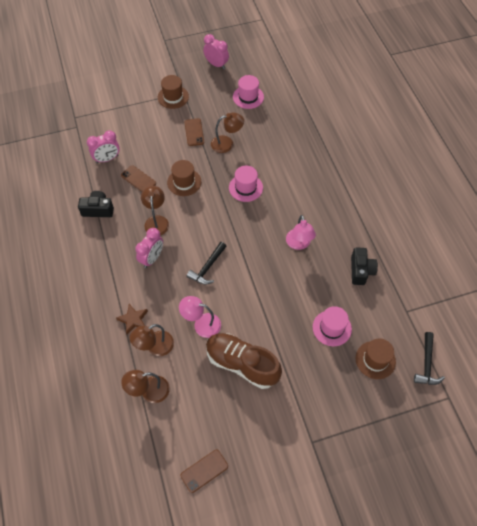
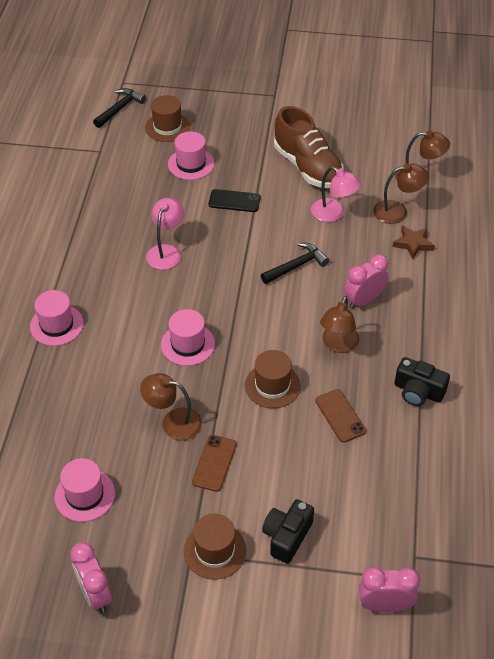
camera: 155 degrees left, 10 degrees down
pink clock [87,130,120,163] -> pink clock moved to [359,567,420,613]
brown phone [180,450,228,493] -> none
black camera [351,247,378,285] -> black camera moved to [262,499,314,564]
none -> pink hat [30,290,84,346]
none -> black phone [209,189,261,212]

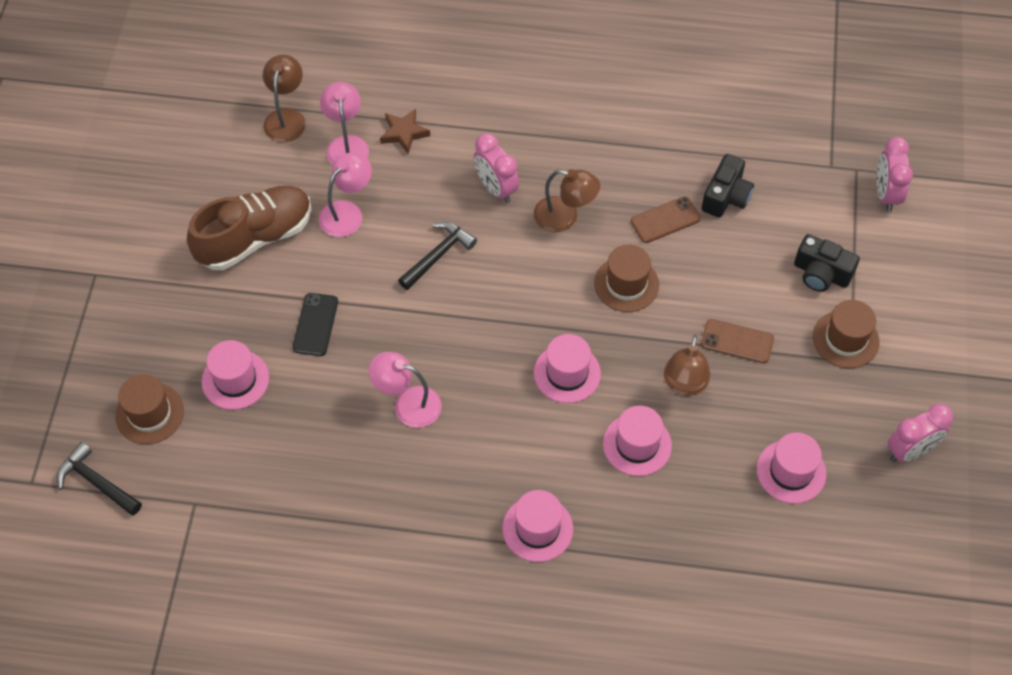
camera: 90 degrees left, 10 degrees up
black hammer [261,243,329,284] -> black hammer turned 75 degrees clockwise [398,222,477,290]
brown lamp [373,163,429,224] -> pink lamp [320,82,369,165]
black camera [394,357,450,406] -> black camera moved to [701,154,754,218]
none -> pink hat [603,406,672,476]

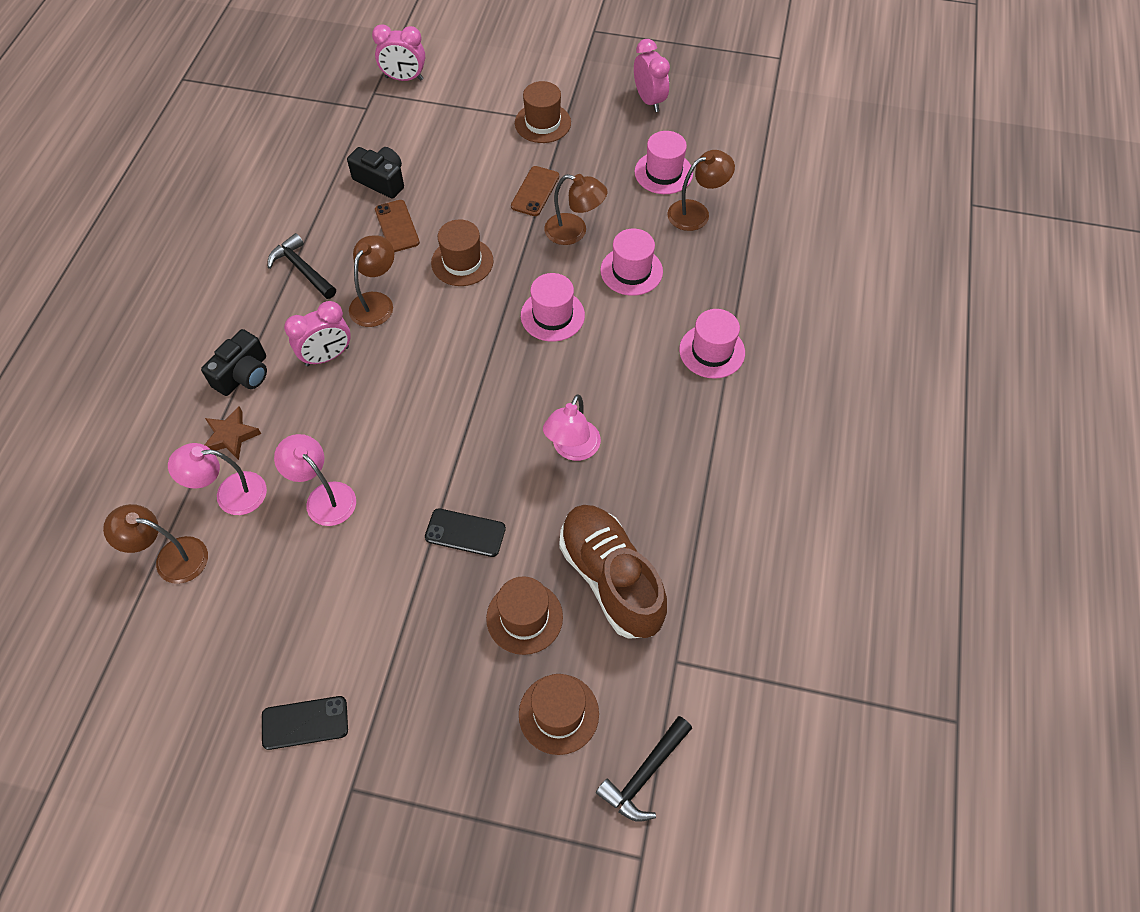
camera: 85 degrees left, 0 degrees up
brown shoe [187,186,312,270] -> brown shoe moved to [559,505,667,639]
pink hat [202,340,269,410] -> brown hat [486,576,563,655]
black hammer [398,222,477,290] -> black hammer moved to [268,233,336,299]
black camera [794,234,860,292] -> black camera moved to [201,329,267,396]
none -> black phone [262,696,348,750]
none -> brown lamp [667,150,735,231]

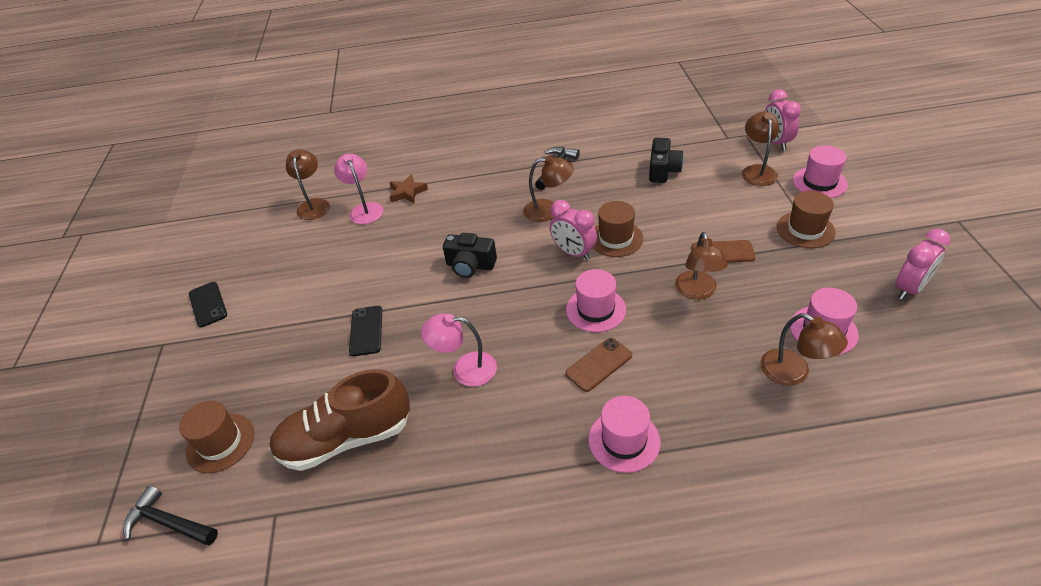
camera: 75 degrees right, 15 degrees down
black camera [201,329,267,396] -> black camera moved to [443,233,497,278]
pink lamp [274,434,356,526] -> none
pink clock [284,301,351,366] -> pink clock moved to [550,200,597,260]
brown phone [375,200,420,252] -> brown phone moved to [565,338,632,392]
brown hat [486,576,563,655] -> none
brown shoe [559,505,667,639] -> brown shoe turned 150 degrees counterclockwise [269,369,410,471]
pink hat [600,229,663,296] -> pink hat moved to [793,146,848,198]
none -> brown lamp [742,111,779,186]

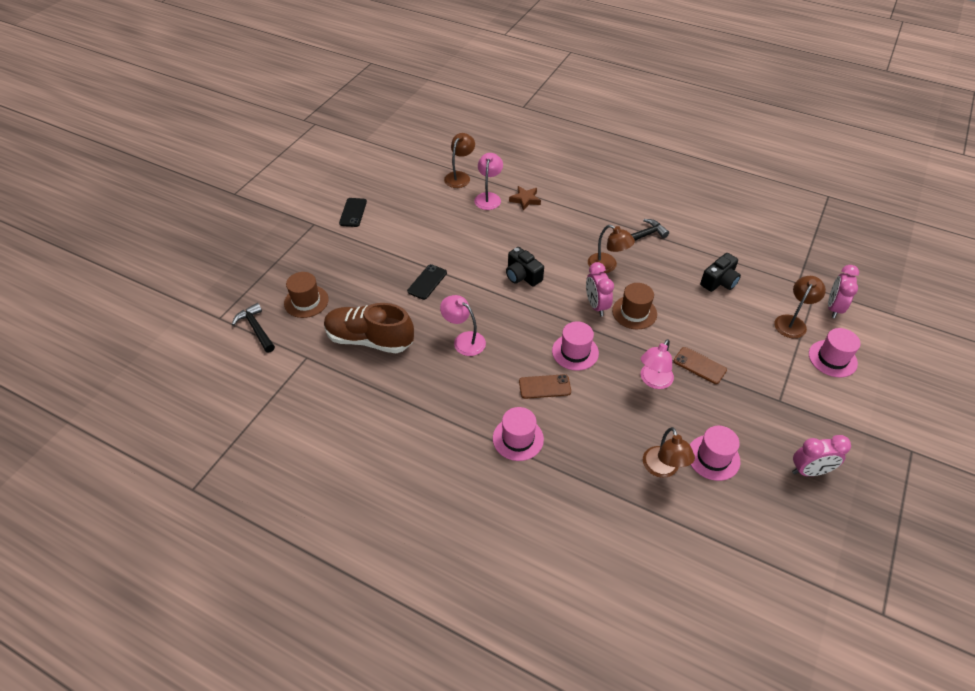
camera: 30 degrees right, 5 degrees up
brown lamp [675,232,728,300] -> pink lamp [641,339,674,389]
brown hat [777,191,836,248] -> none

